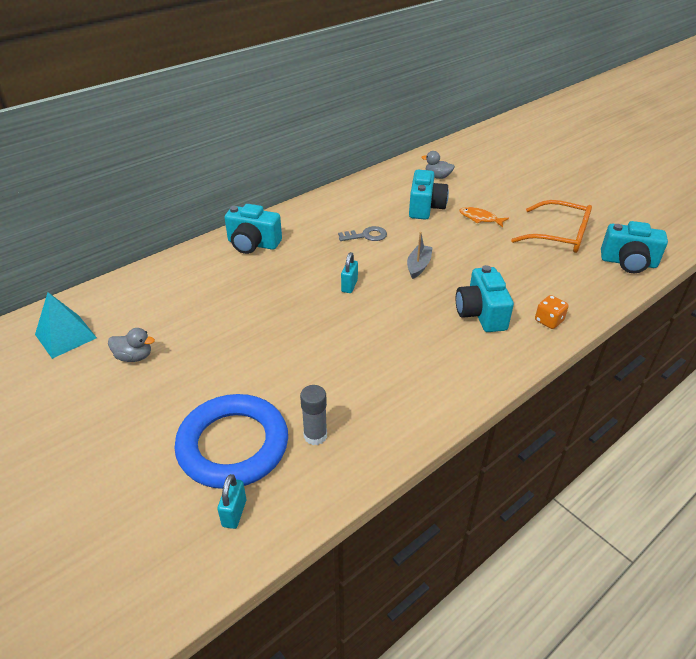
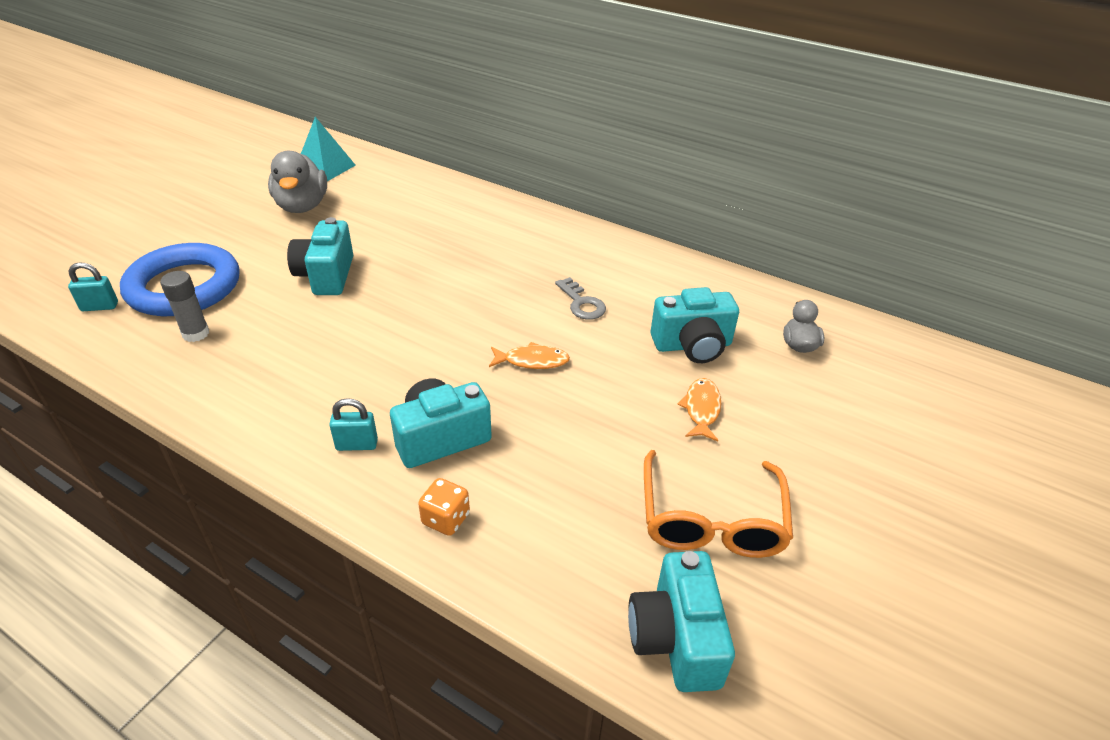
camera: 70 degrees right, 0 degrees up
grey duck [108,328,155,362] -> grey duck [268,151,327,213], size x1.79
turquoise camera [225,204,282,254] -> turquoise camera moved to [287,217,353,295]
turquoise padlock [341,252,358,293] -> turquoise padlock moved to [329,398,378,451]
grey boat [407,232,433,279] -> orange fish [489,342,570,369]

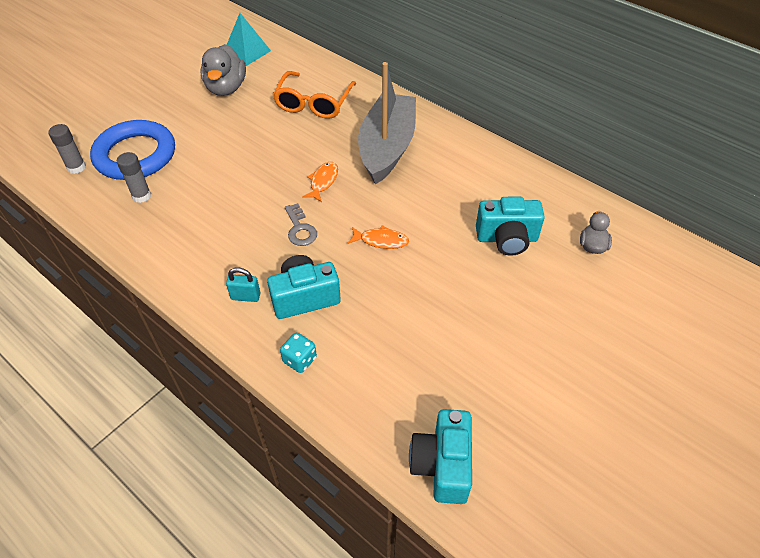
camera: 10 degrees right, 10 degrees up
turquoise padlock [68,262,118,311] -> grey glue stick [48,124,86,174]
turquoise camera [287,217,353,295] -> none
orange dice [418,478,470,536] -> turquoise dice [280,333,317,373]
grey key [555,277,606,320] -> grey key moved to [285,203,317,246]
orange glasses [644,450,793,558] -> orange glasses moved to [273,71,356,119]
orange fish [677,378,721,442] -> orange fish moved to [302,162,338,202]
none -> grey boat [358,62,416,184]

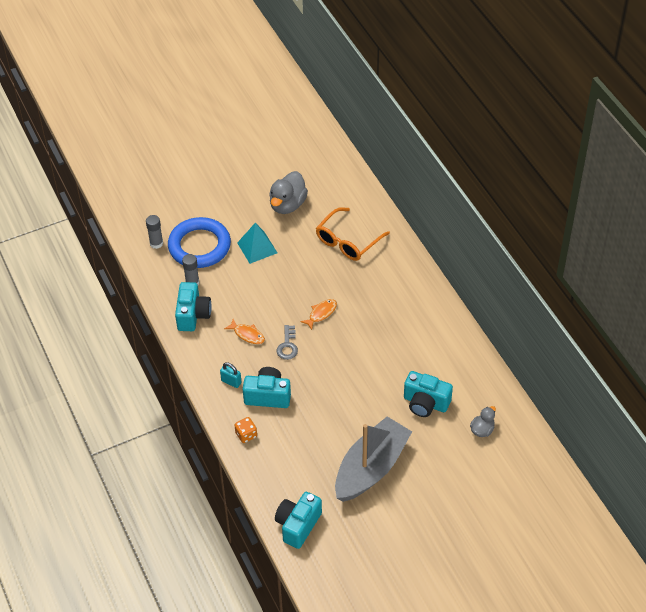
camera: 25 degrees right, 0 degrees up
turquoise pyramid [227,13,271,66] -> turquoise pyramid moved to [237,223,277,264]
turquoise dice [280,333,317,373] -> orange dice [235,417,257,443]
orange fish [348,225,409,249] -> orange fish moved to [224,319,265,344]
grey boat [358,62,416,184] -> grey boat moved to [335,417,412,502]
none -> turquoise camera [175,282,212,331]

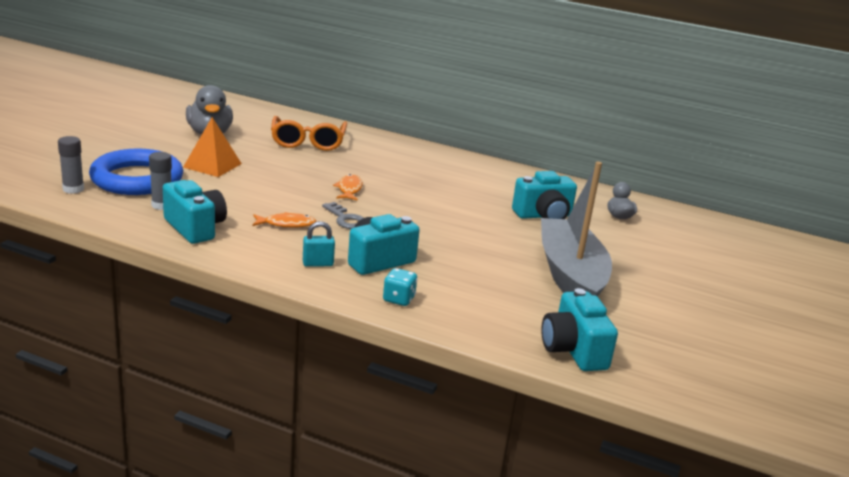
camera: 45 degrees left, 25 degrees down
orange dice [235,417,257,443] -> turquoise dice [383,268,418,306]
turquoise pyramid [237,223,277,264] -> orange pyramid [183,117,242,177]

